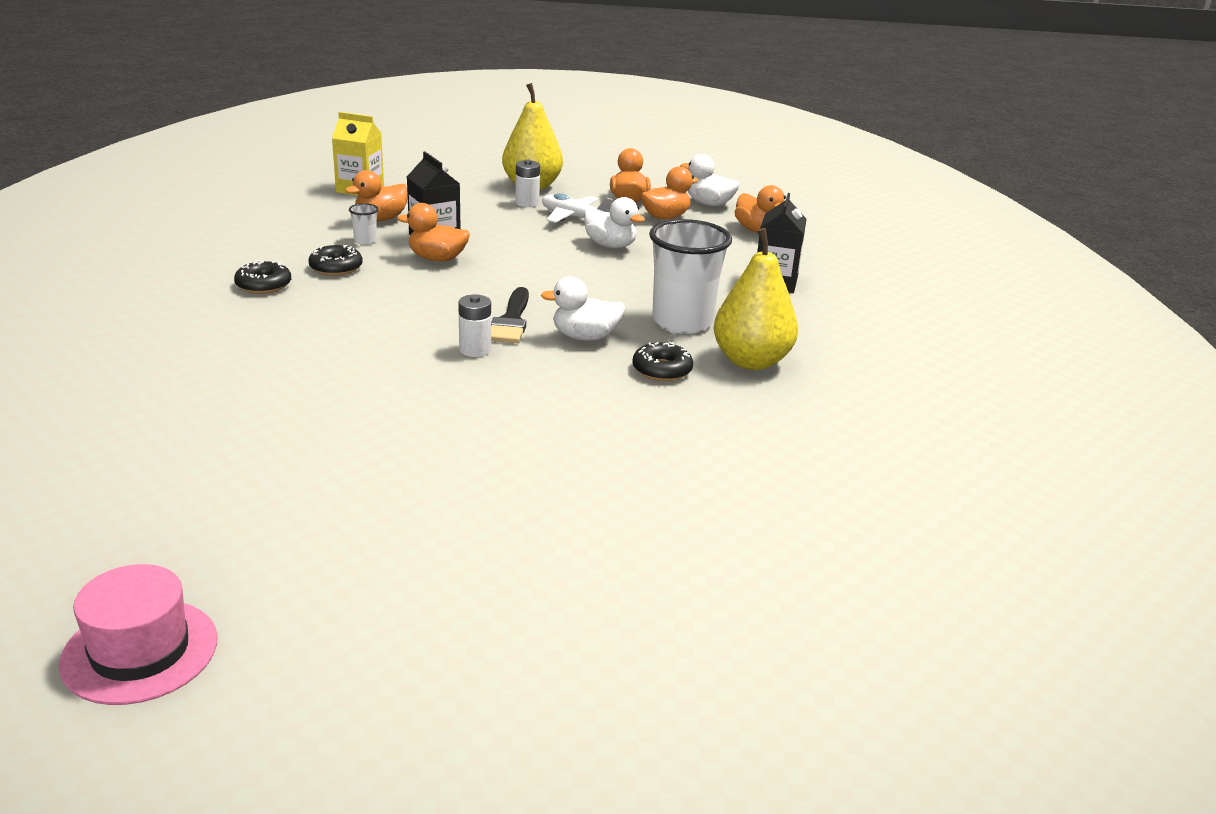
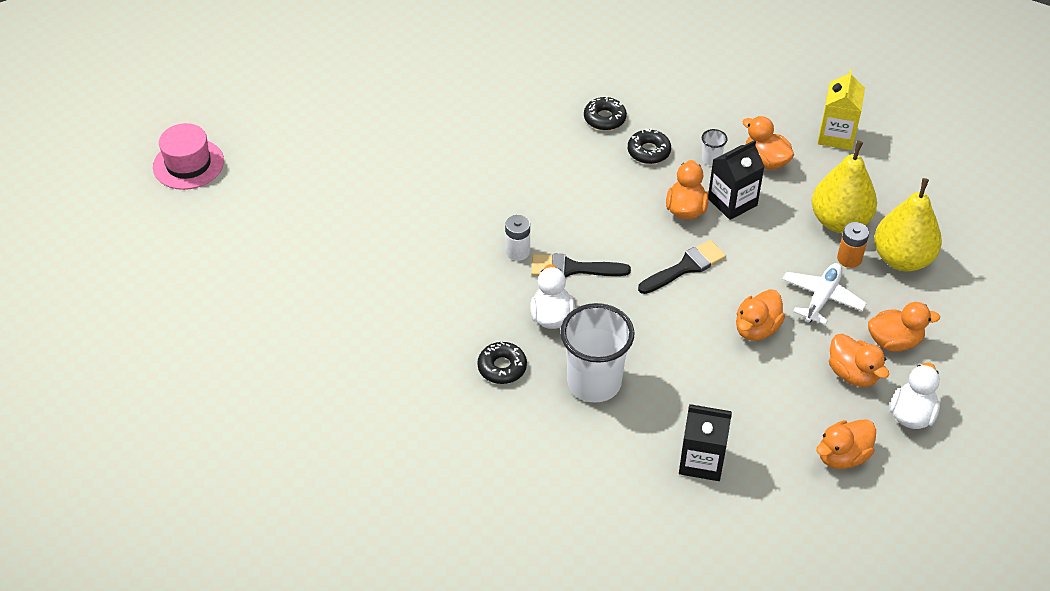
camera: 90 degrees right, 20 degrees up
white battery [515,160,540,207] -> orange battery [837,222,869,268]
white duck [584,197,645,248] -> orange duck [736,289,785,341]
yellow pear [713,228,798,370] -> yellow pear moved to [812,141,877,233]
none -> black brush [638,240,726,294]

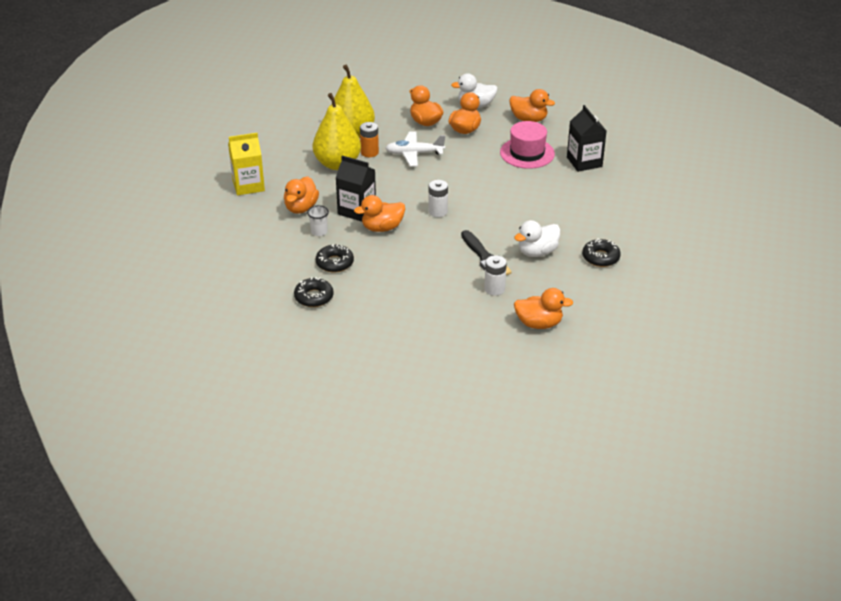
camera: 120 degrees left, 10 degrees down
pink hat [153,123,224,190] -> pink hat moved to [500,121,555,169]
white cup [560,303,635,403] -> none
black brush [638,240,726,294] -> white battery [428,180,448,217]
orange duck [736,289,785,341] -> orange duck moved to [514,288,573,329]

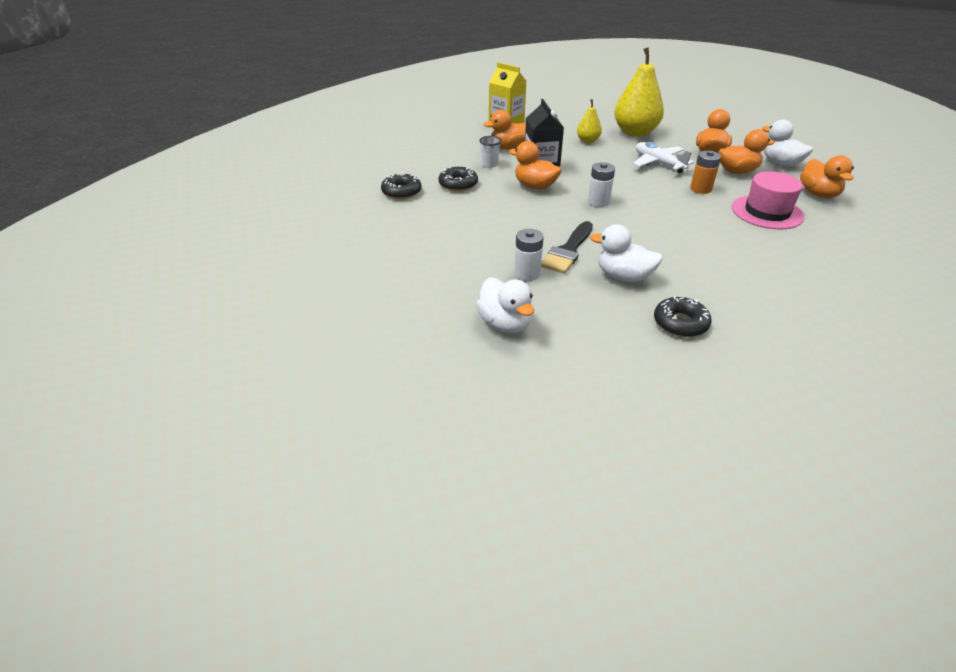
camera: 55 degrees right, 0 degrees up
yellow pear [313,93,361,170] -> yellow pear [577,99,602,143], size x0.50
orange battery [360,122,379,157] -> orange battery moved to [690,151,721,194]
orange duck [514,288,573,329] -> white duck [476,278,534,334]
black carton [567,105,607,172] -> none

